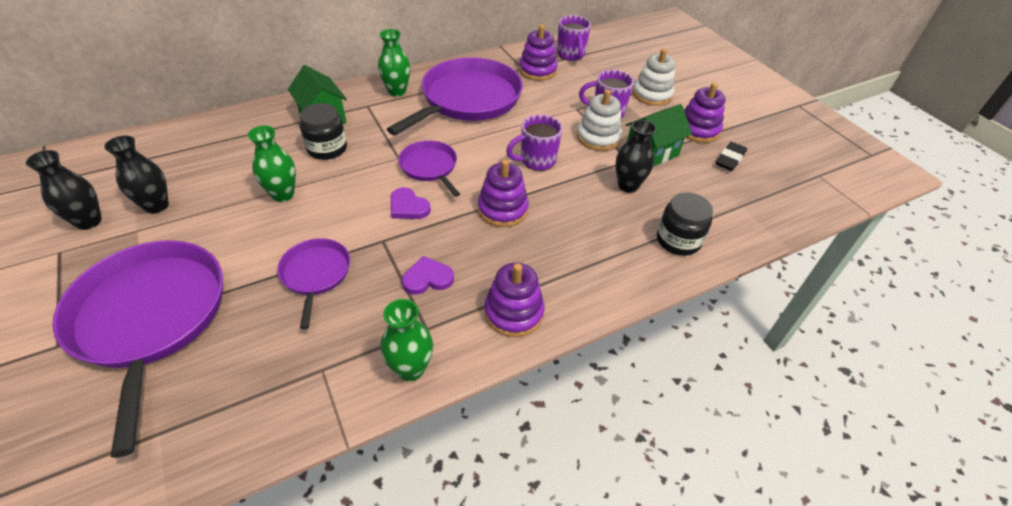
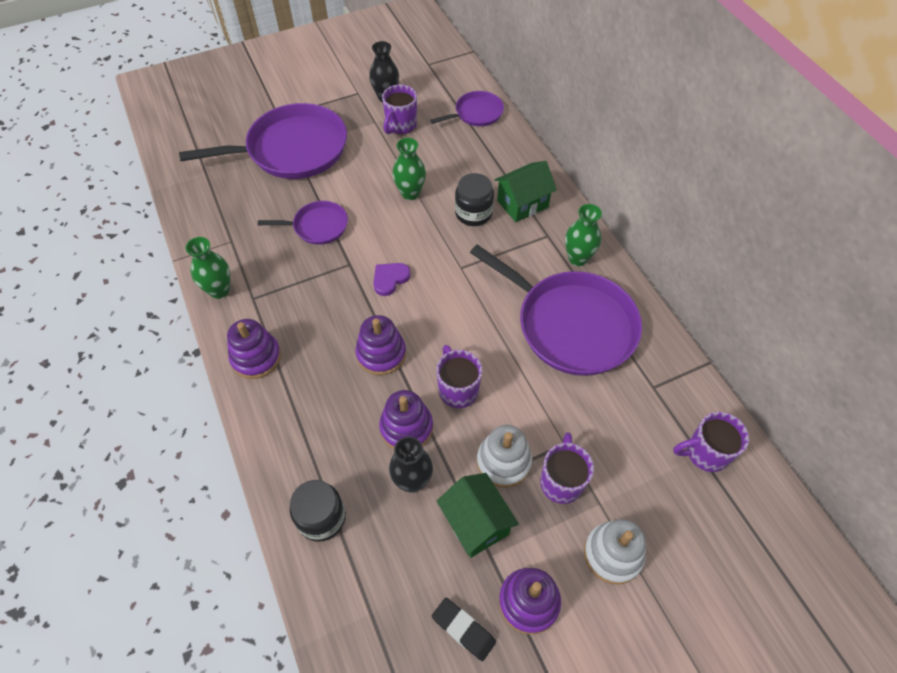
camera: 95 degrees right, 10 degrees up
black vase [104,135,169,214] -> purple mug [382,85,417,134]
purple pan [398,140,460,197] -> purple pan moved to [430,91,504,126]
purple heart [402,256,454,295] -> none
purple stacking toy [519,25,558,81] -> purple stacking toy moved to [379,390,433,449]

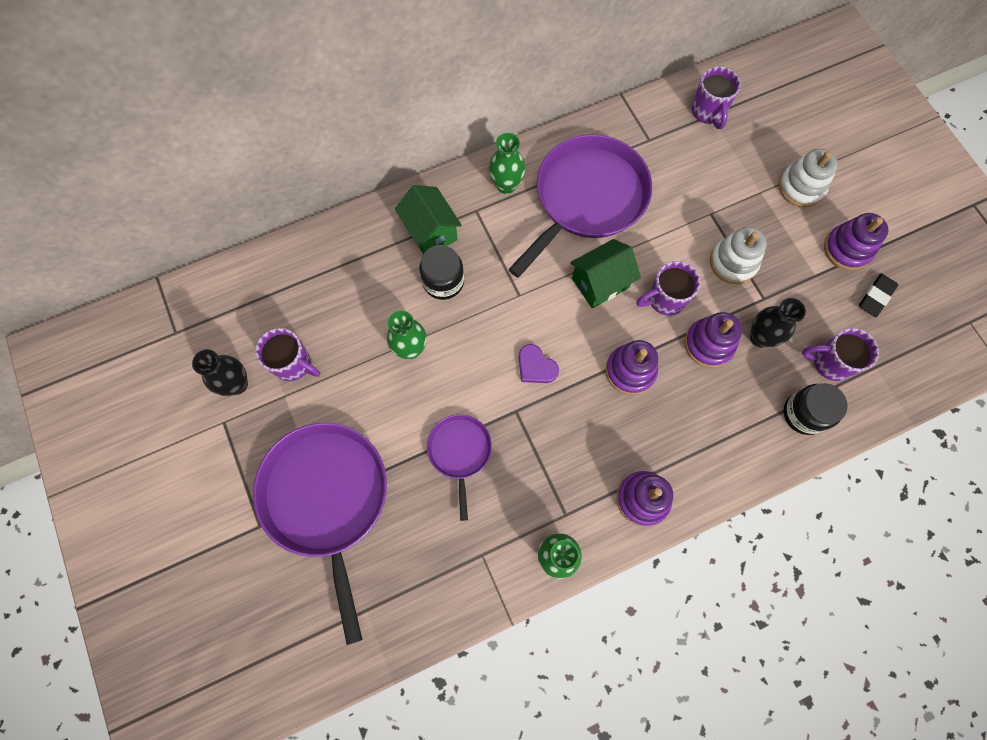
camera: 90 degrees left, 15 degrees up
purple pan [430,91,504,126] -> none
green house [437,473,519,558] -> green house moved to [570,239,641,308]
purple mug [540,432,594,504] -> purple mug moved to [802,328,879,381]

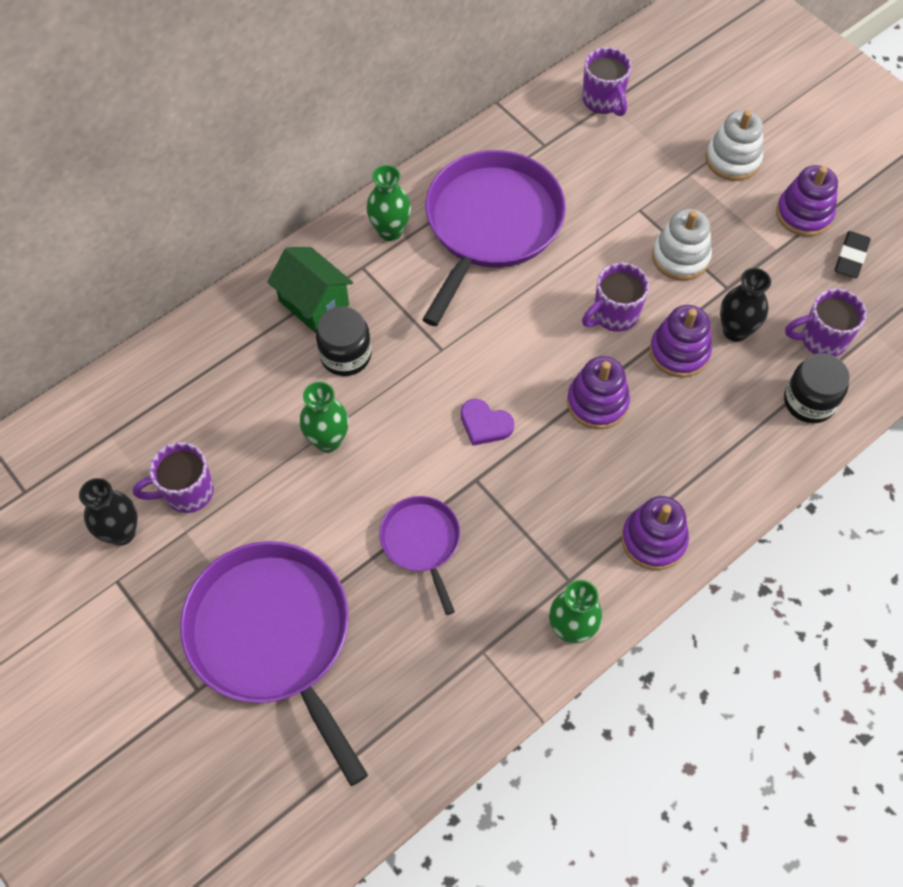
camera: 15 degrees left, 10 degrees down
purple mug [255,328,320,381] -> purple mug turned 150 degrees clockwise [133,442,214,513]
green house [570,239,641,308] -> none

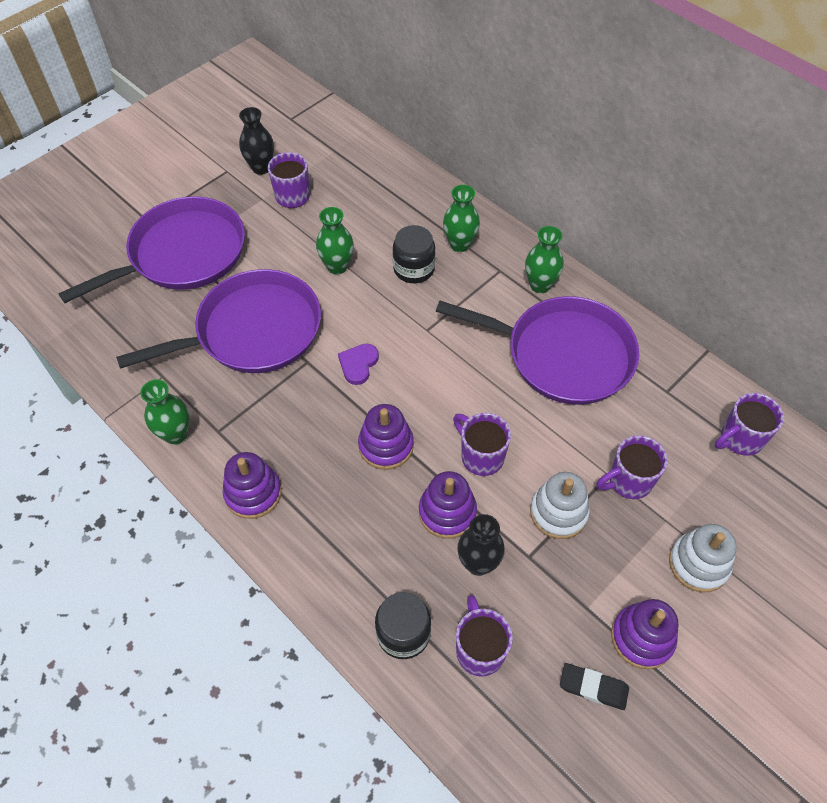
camera: 85 degrees right, 5 degrees down
green house [267,247,353,333] -> green vase [443,185,480,252]
purple pan [379,496,460,615] -> purple pan [116,269,321,373], size x1.98
none -> purple mug [597,435,668,499]

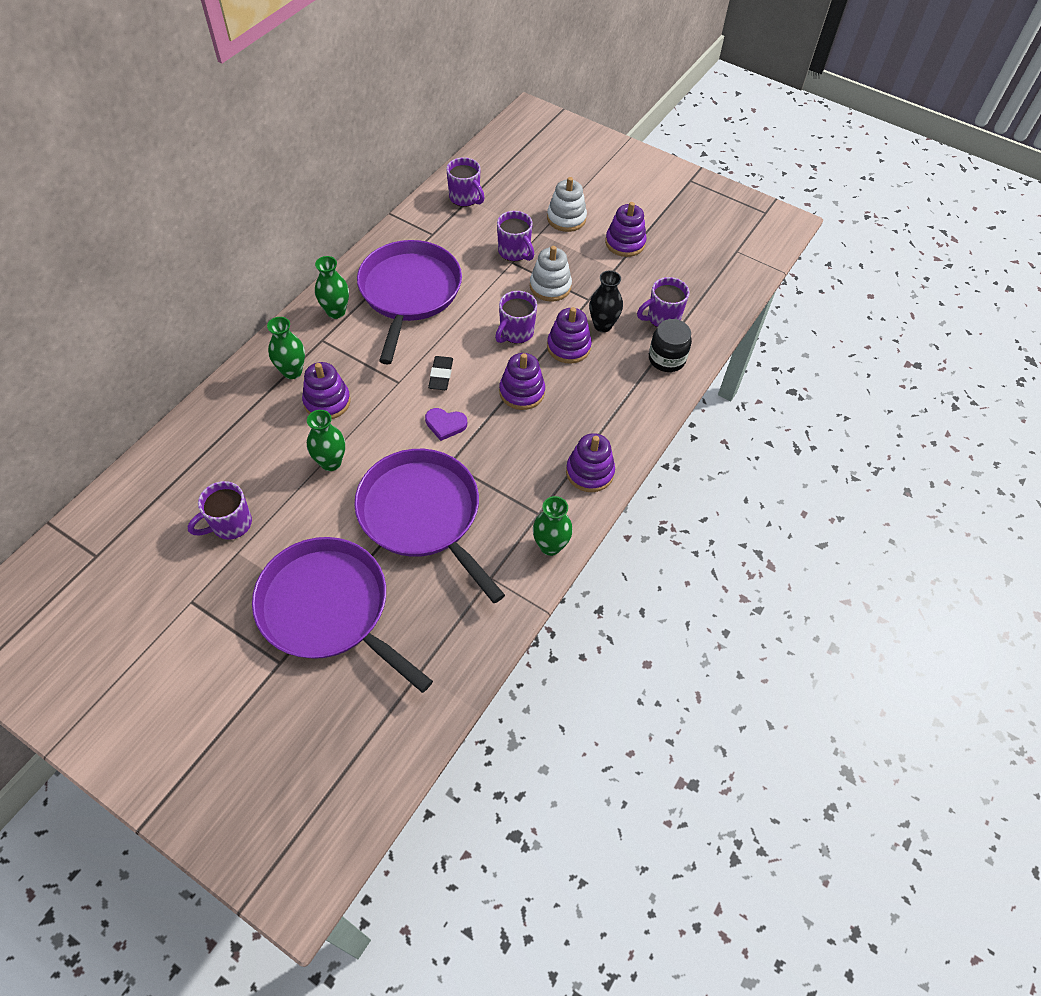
camera: 105 degrees left, 0 degrees up
black vase [239,107,274,175] -> none
black jar [393,225,435,283] -> purple stacking toy [302,362,351,419]
black eraser [560,663,629,710] -> black eraser moved to [428,356,453,390]

